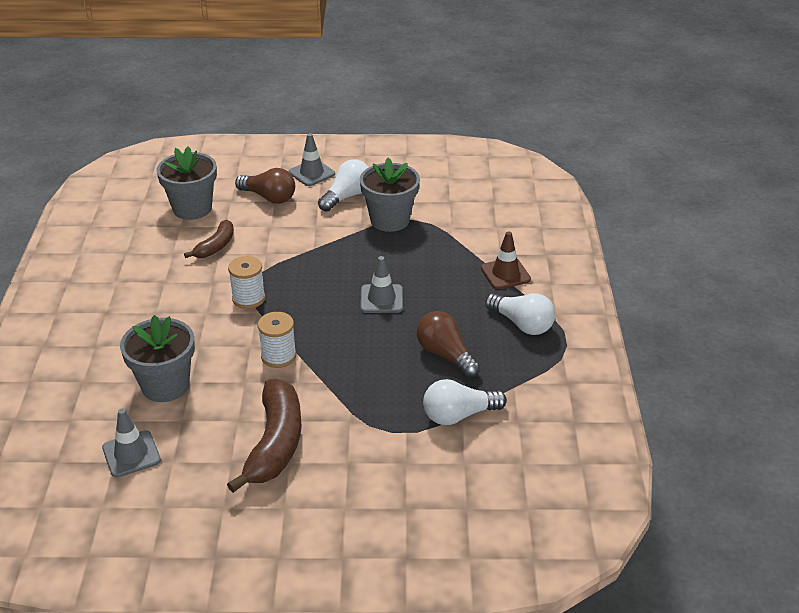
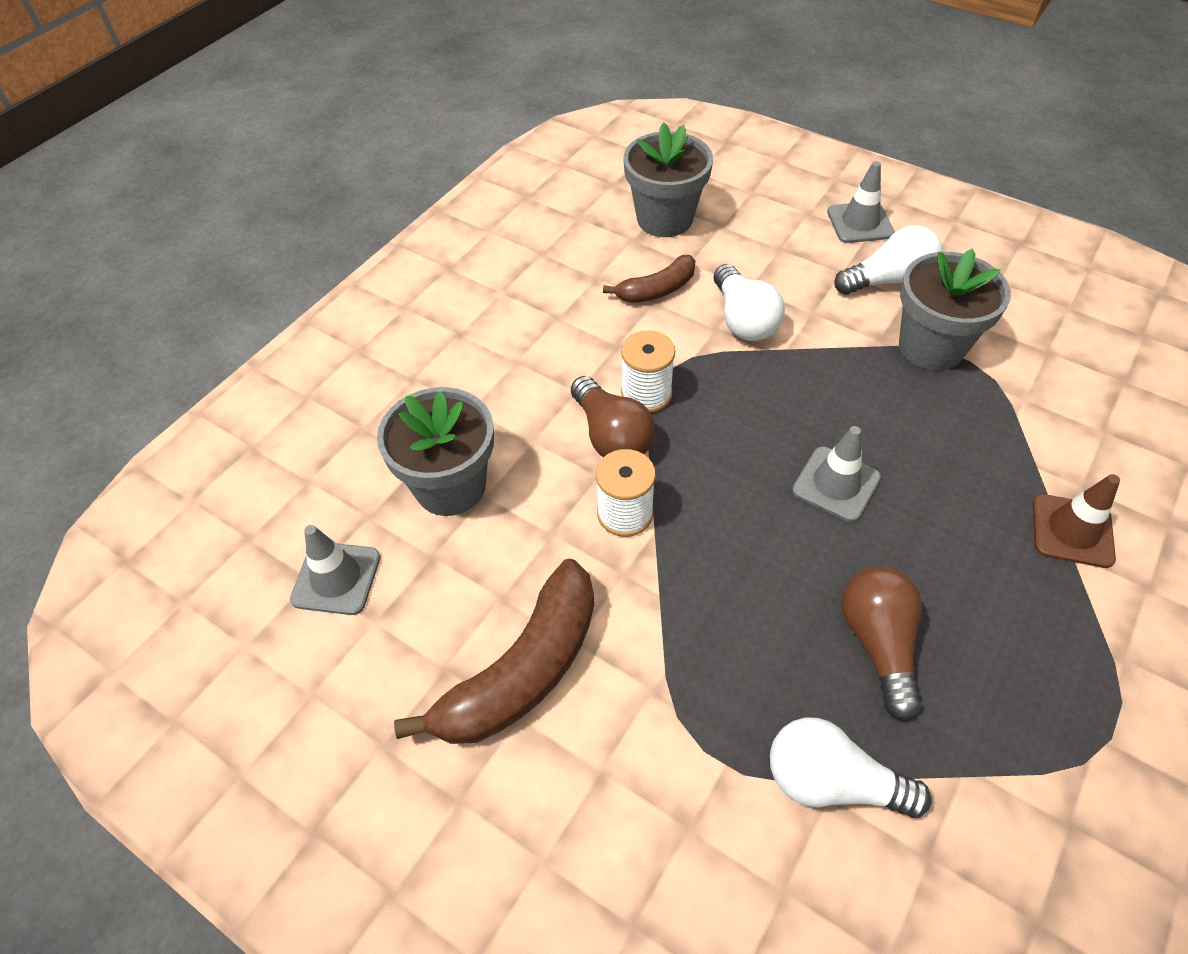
camera: 35 degrees right, 15 degrees up
brown light bulb [235,168,295,204] -> brown light bulb moved to [571,376,655,457]
white light bulb [485,293,555,335] -> white light bulb moved to [714,264,785,341]

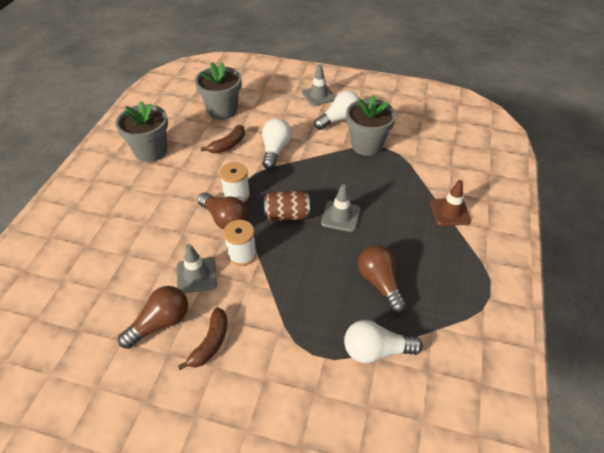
camera: 20 degrees left, 5 degrees down
grey traffic cone [290,525,380,615] -> grey traffic cone moved to [177,244,217,293]
grey flower pot [377,387,494,516] -> grey flower pot moved to [116,101,168,162]
brown banana [394,559,594,744] -> brown banana [178,307,227,370], size x0.57
white light bulb [714,264,785,341] -> white light bulb turned 135 degrees counterclockwise [262,118,292,169]
none -> brown light bulb [118,286,188,349]
none -> brown can [264,191,310,221]

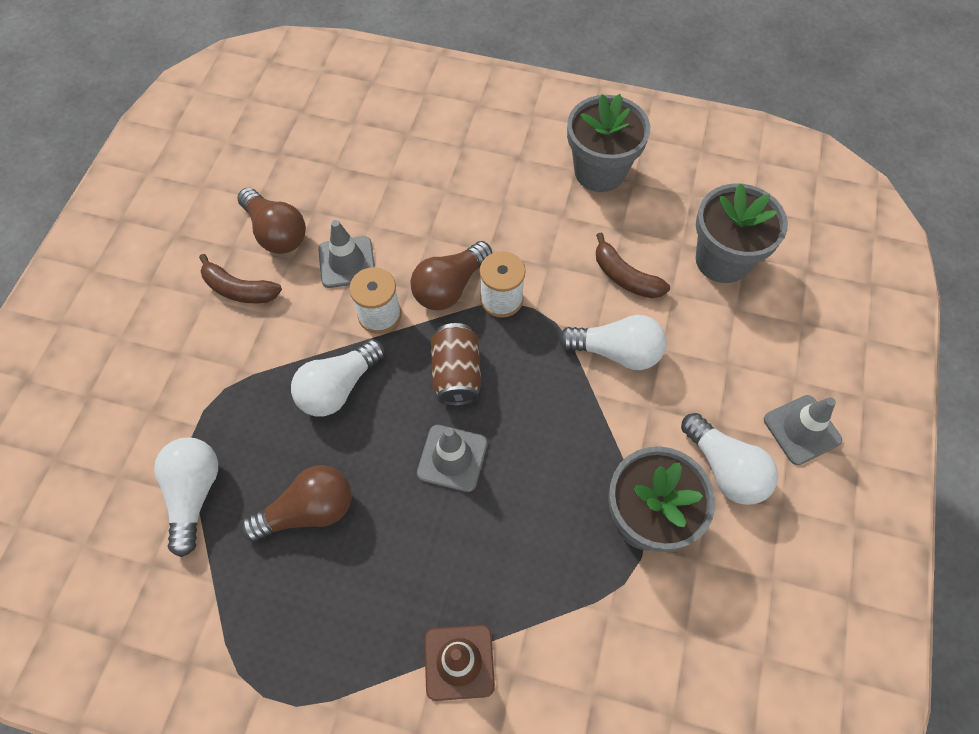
camera: 90 degrees right, 15 degrees up
none -> white light bulb [291,339,385,417]

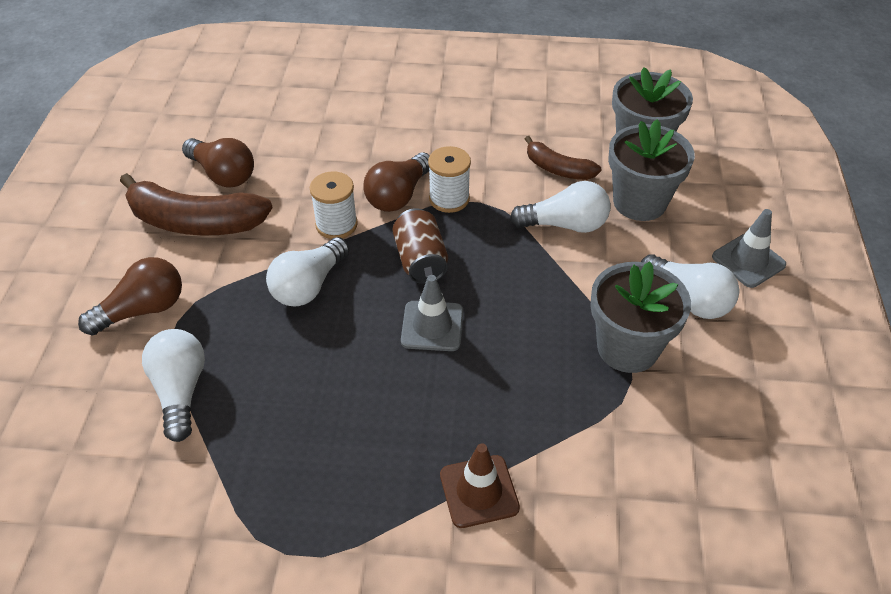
camera: 10 degrees left, 15 degrees down
brown banana [199,254,282,303] -> brown banana [120,173,273,236], size x1.77
brown light bulb [241,465,352,542] -> brown light bulb moved to [78,257,182,336]
grey traffic cone [318,220,375,288] -> none
grey flower pot [567,94,650,192] -> grey flower pot moved to [608,119,695,221]

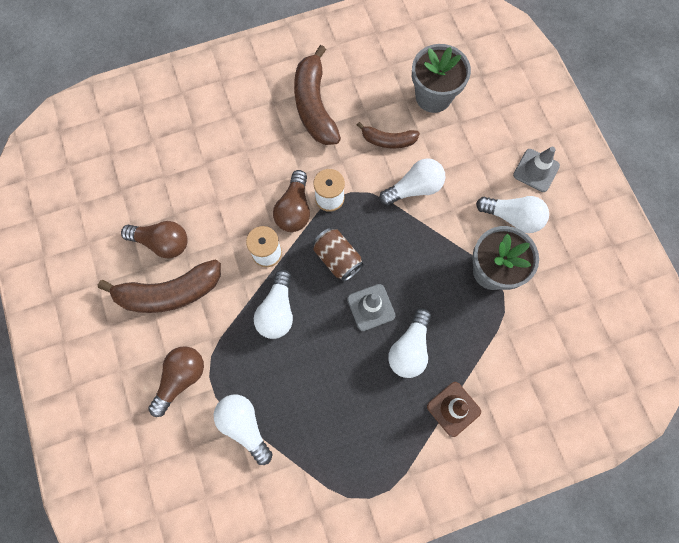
camera: 25 degrees left, 25 degrees up
grey flower pot [608,119,695,221] -> none
none -> brown banana [294,45,341,145]
none -> white light bulb [388,308,431,378]

